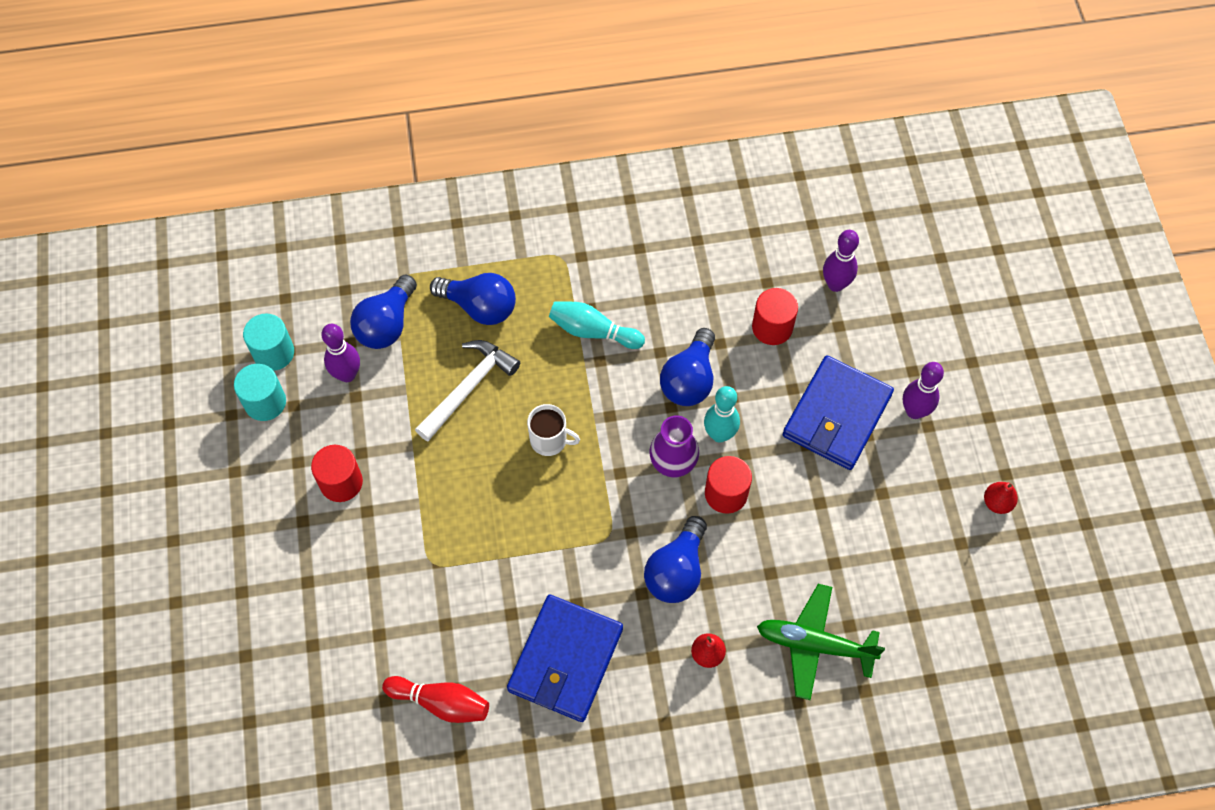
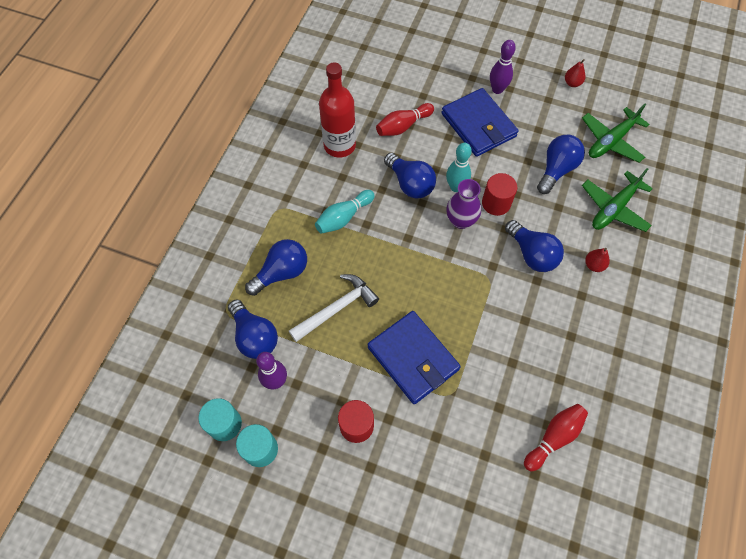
camera: 60 degrees left, 0 degrees up
white hammer [415,340,520,441] -> white hammer turned 75 degrees clockwise [289,274,379,342]
blue wallet [507,595,623,722] -> blue wallet moved to [368,311,461,404]
white mug [527,404,580,456] -> none
red cylinder [752,288,798,345] -> red bowling pin [376,103,434,136]
purple bowling pin [823,230,859,292] -> none
none -> red bottle [319,62,356,158]
none -> blue light bulb [537,135,585,194]
none -> green plane [582,104,649,163]

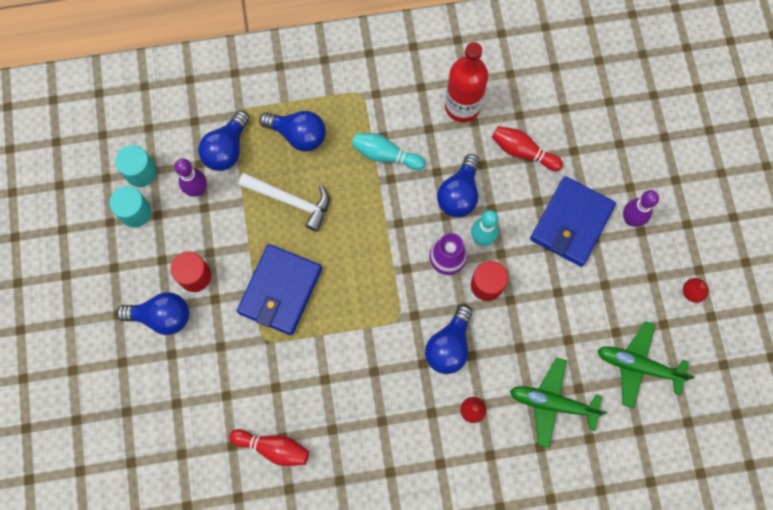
camera: 60 degrees right, 10 degrees up
blue light bulb [537,135,585,194] -> blue light bulb moved to [116,292,189,335]

